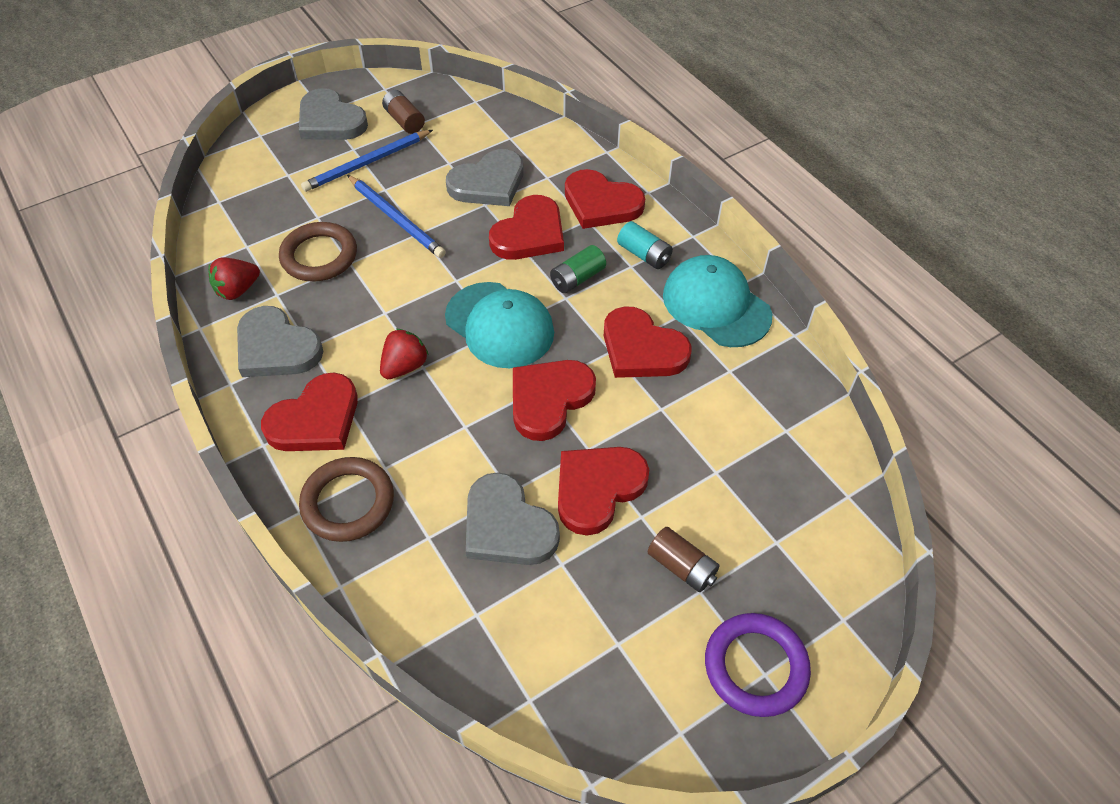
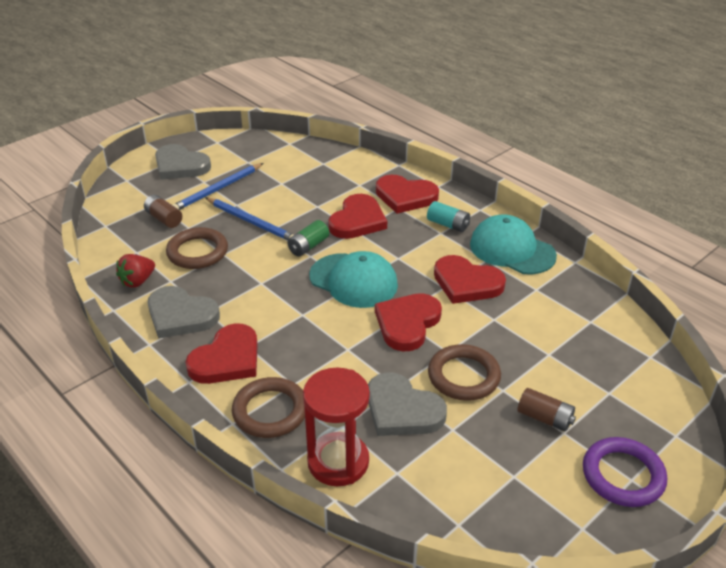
camera: 10 degrees left, 15 degrees down
red strawberry [380,329,429,379] -> none
brown battery [382,90,425,134] -> brown battery moved to [144,195,182,228]
grey heart [446,149,524,206] -> none
green battery [550,245,606,293] -> green battery moved to [287,220,329,257]
red heart [558,447,649,535] -> brown ring [428,344,501,401]
none -> red hourglass [303,367,370,486]

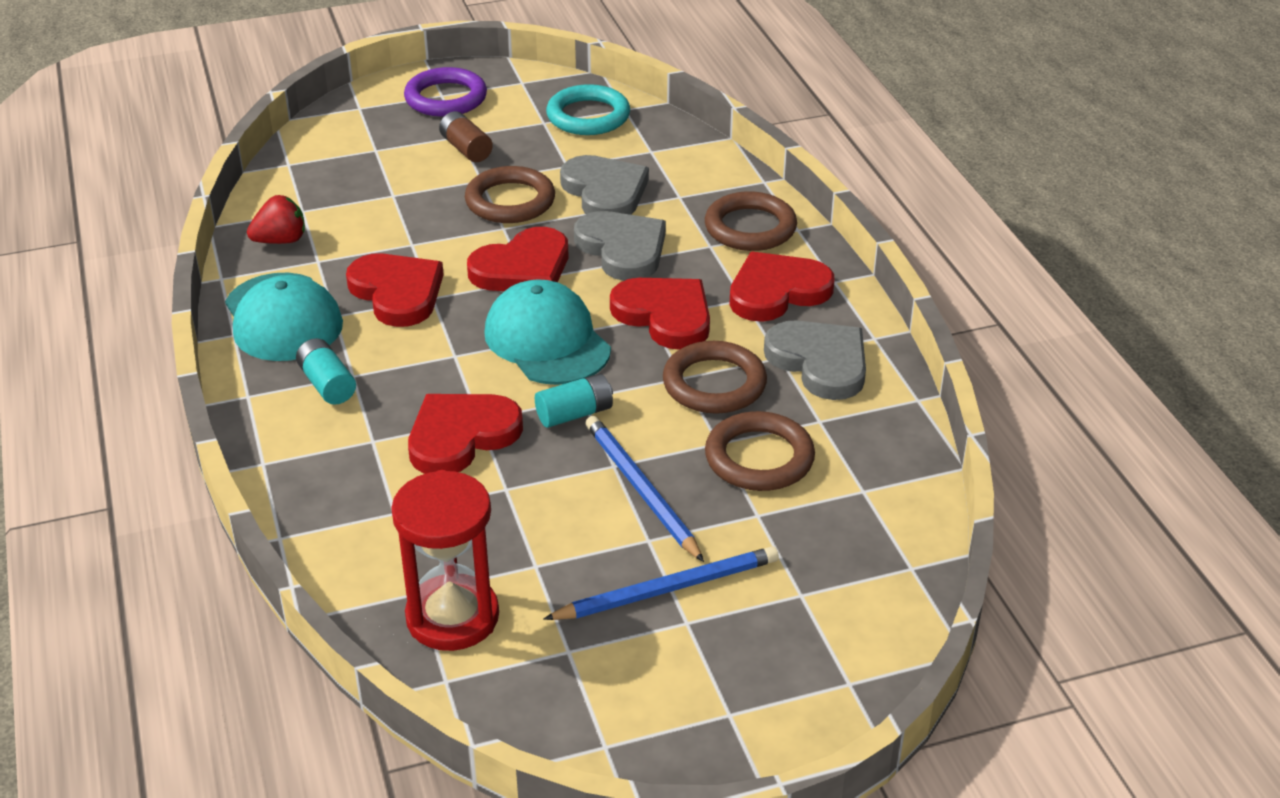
camera: 155 degrees left, 0 degrees up
red strawberry [116,254,155,288] -> red strawberry moved to [247,195,305,244]
brown battery [144,195,182,228] -> none
grey heart [155,144,211,180] -> grey heart moved to [574,211,666,281]
green battery [287,220,329,257] -> turquoise battery [535,373,613,428]
red hourglass [303,367,370,486] -> red hourglass moved to [391,470,499,651]
red heart [376,175,439,214] -> red heart moved to [610,278,710,350]
none -> turquoise ring [546,84,630,135]
none -> brown ring [663,341,767,414]

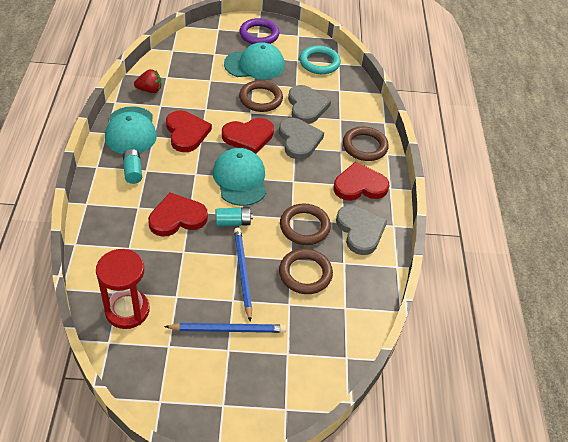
camera: 15 degrees right, 10 degrees up
brown battery [439,111,493,162] -> turquoise cap [224,42,285,79]
red heart [610,278,710,350] -> none

